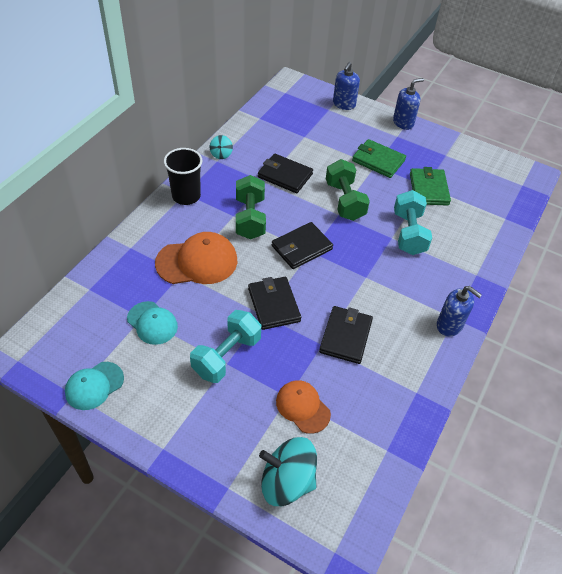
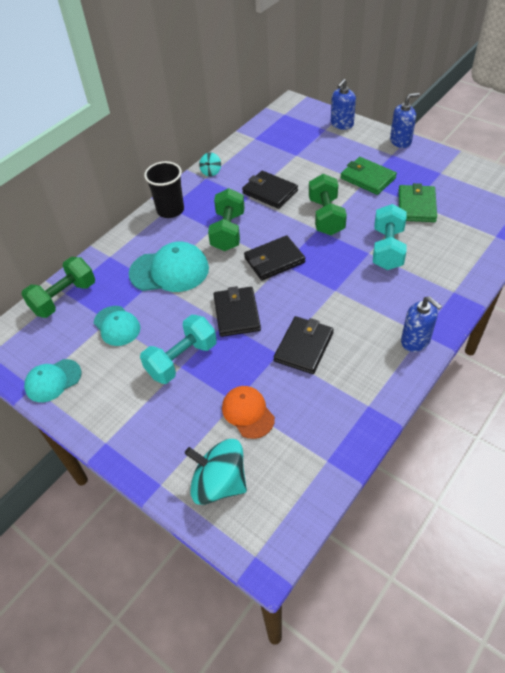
camera: 15 degrees right, 0 degrees up
orange cap [155,232,237,284] -> turquoise cap [129,242,209,292]
none -> green dumbbell [21,257,95,318]

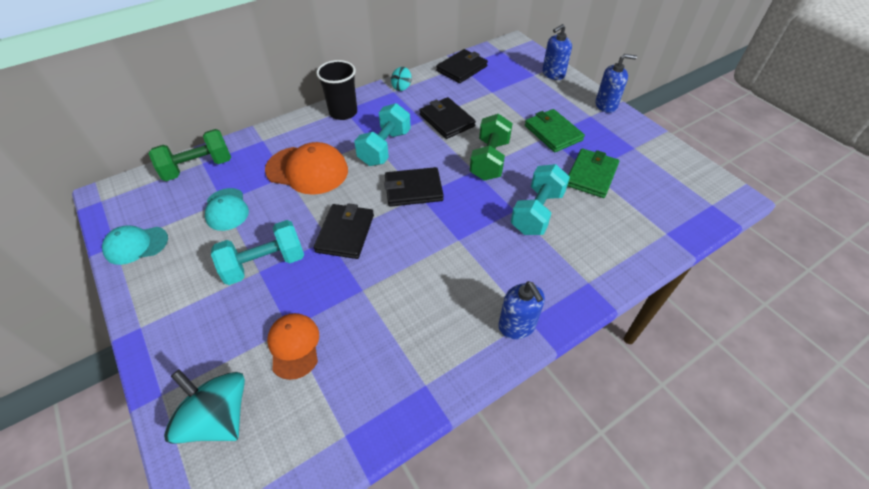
camera: 15 degrees right, 0 degrees up
turquoise cap [129,242,209,292] -> orange cap [265,142,348,195]
green dumbbell [208,188,245,251] -> turquoise dumbbell [354,103,411,166]
black wallet [274,316,334,374] -> black wallet moved to [436,49,488,83]

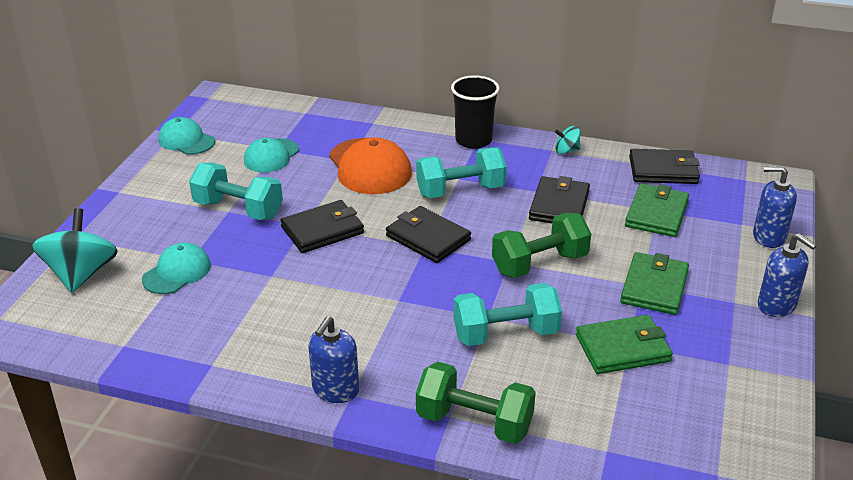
camera: 50 degrees right, 15 degrees down
green dumbbell [148,129,231,181] -> green dumbbell moved to [416,362,536,444]
orange cap [267,313,319,380] -> turquoise cap [142,243,211,294]
none -> green wallet [625,183,689,237]

